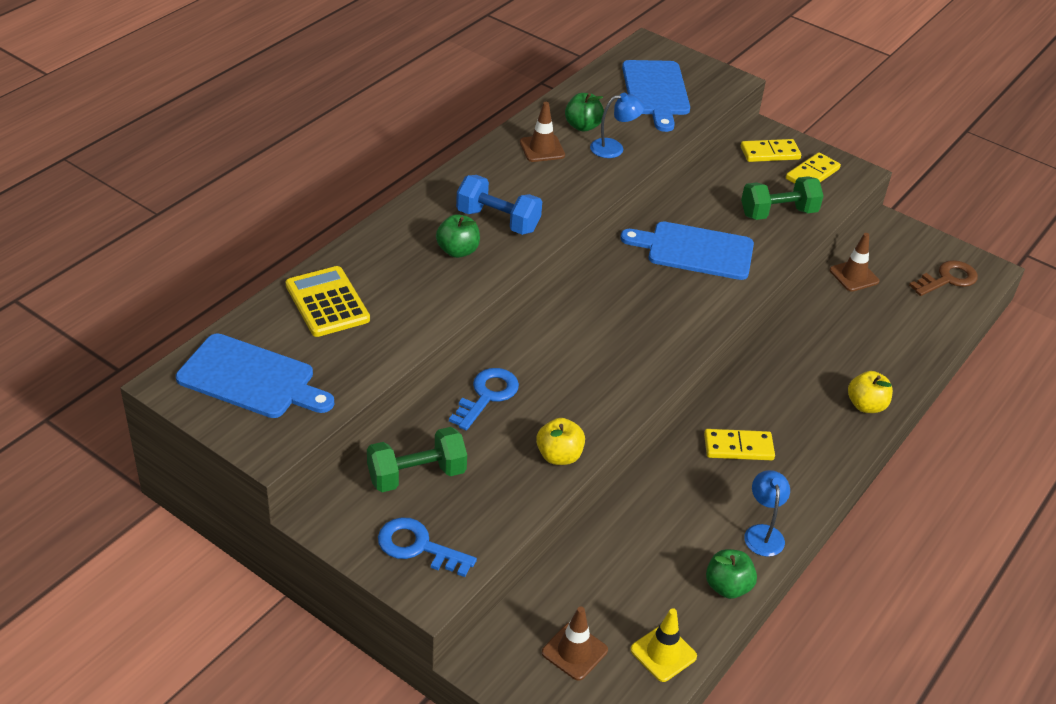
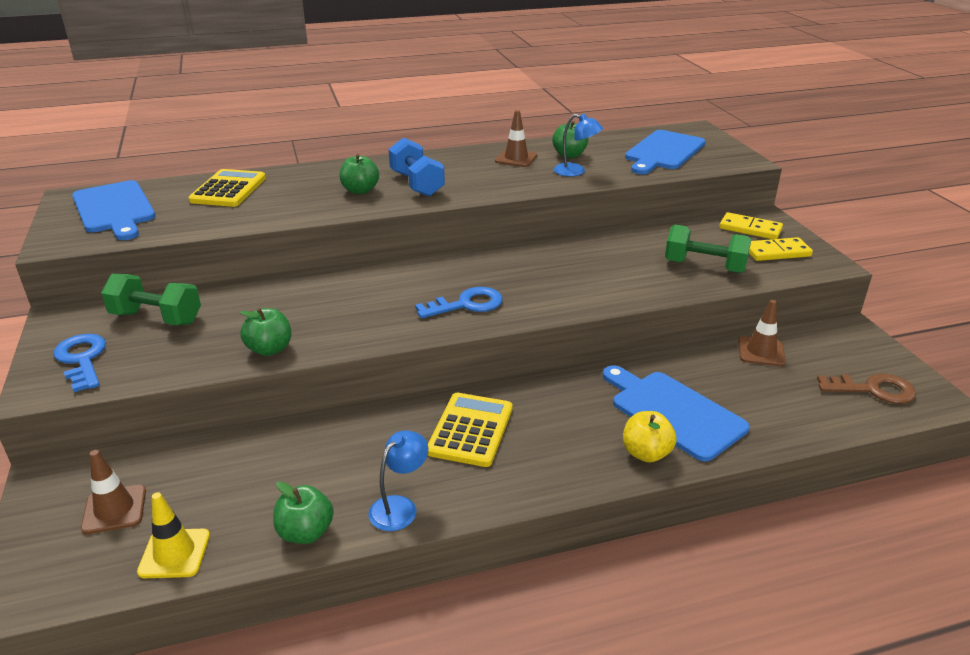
camera: 40 degrees right, 10 degrees down
blue key [449,368,519,430] -> blue key moved to [415,287,502,318]
yellow apple [536,418,585,465] -> green apple [239,308,291,356]
blue cutting board [620,222,754,280] -> blue cutting board moved to [603,365,749,462]
yellow domino [704,429,775,460] -> yellow calculator [428,393,513,467]

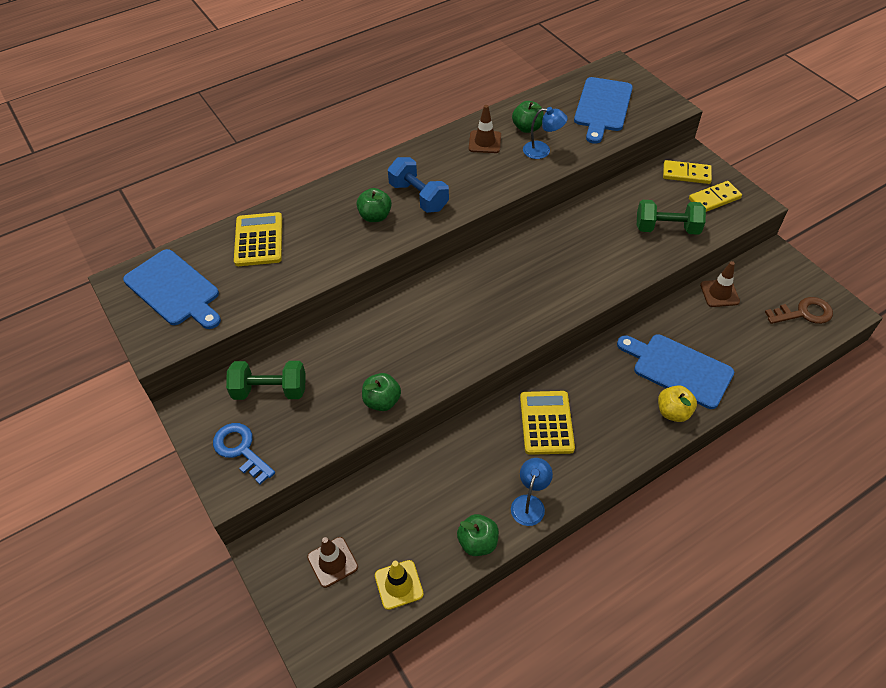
camera: 15 degrees left, 20 degrees up
blue key [415,287,502,318] -> none

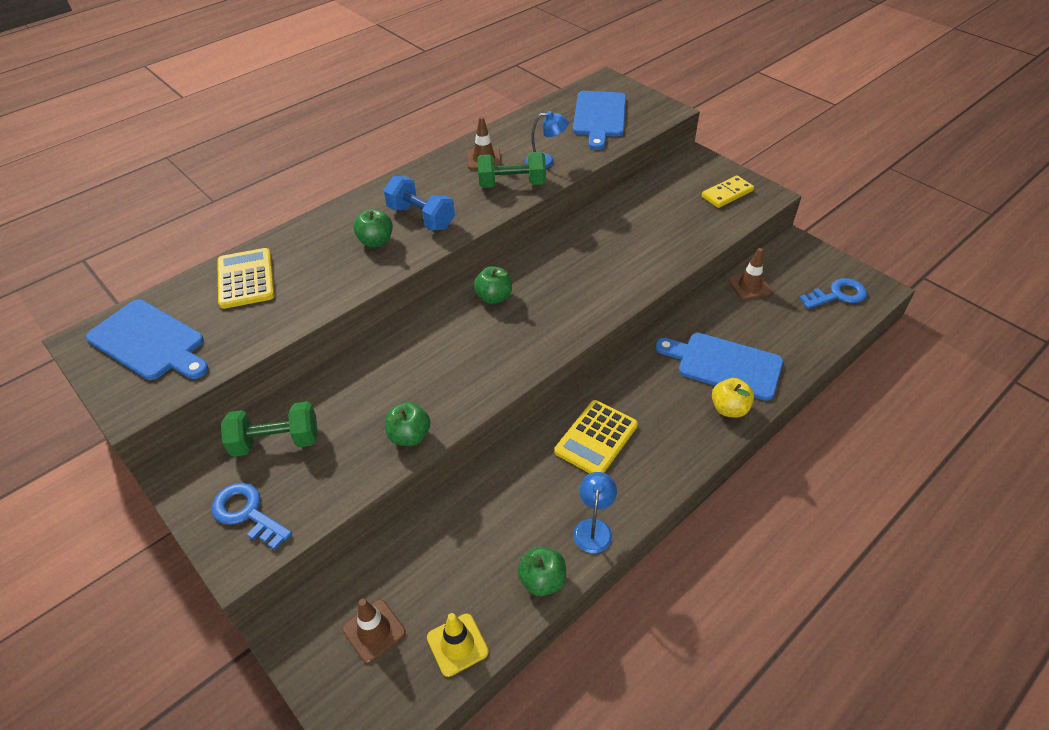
camera: 10 degrees left, 5 degrees down
green apple [512,101,544,133] -> green apple moved to [474,266,512,304]
yellow calculator [520,391,575,455] -> yellow calculator turned 135 degrees counterclockwise [554,400,638,473]
green dumbbell [637,200,706,235] -> green dumbbell moved to [477,152,546,188]
yellow domino [663,160,712,184] -> none
brown key [765,297,833,324] -> blue key [799,278,867,309]

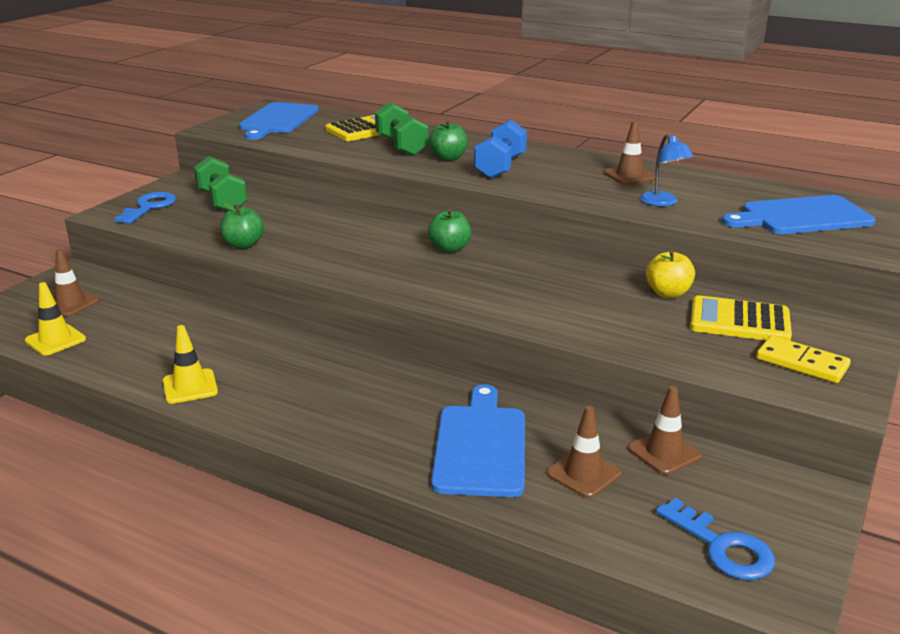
camera: 70 degrees right, 20 degrees down
green dumbbell [477,152,546,188] -> green dumbbell moved to [375,102,429,156]
green apple [517,547,566,596] -> none
yellow calculator [554,400,638,473] -> yellow calculator moved to [690,295,792,341]
blue lamp [573,472,617,553] -> yellow traffic cone [163,325,218,404]
yellow apple [712,378,754,418] -> yellow apple moved to [646,250,695,298]
none -> brown traffic cone [547,406,621,498]

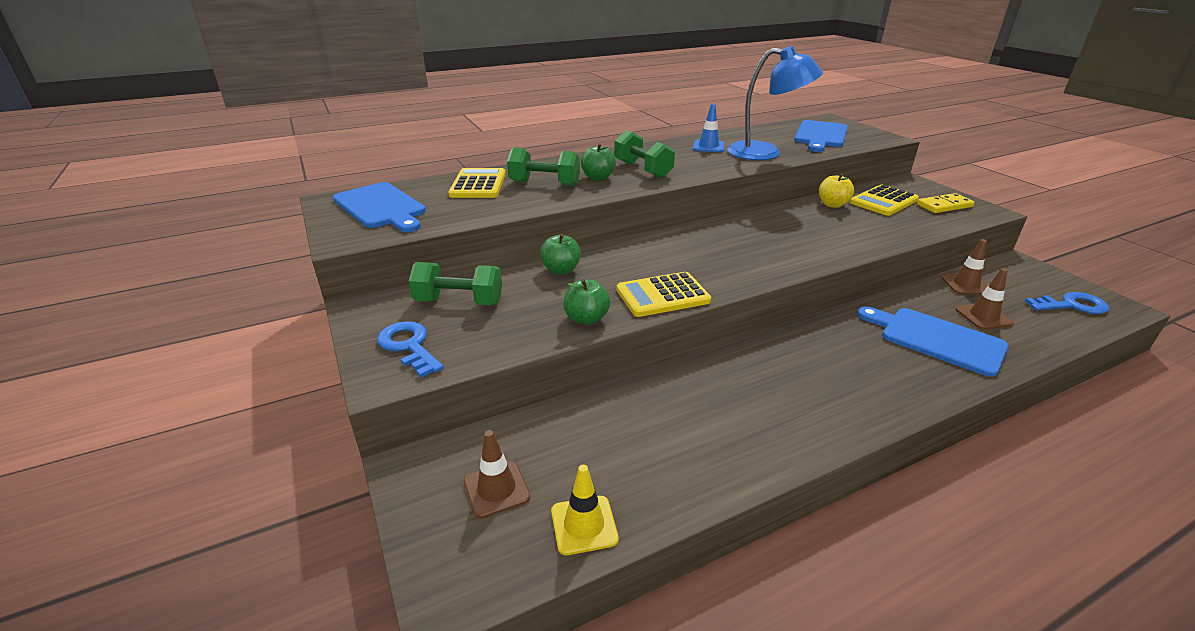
camera: 55 degrees left, 5 degrees up
yellow traffic cone [163,325,218,404] -> none
green apple [428,209,471,253] -> green apple moved to [540,234,581,275]
blue dumbbell [474,120,527,179] -> green dumbbell [614,130,675,178]
brown traffic cone [604,121,655,185] -> blue traffic cone [693,104,724,152]
blue lamp [640,134,694,206] -> blue lamp [727,46,823,160], size x1.97
none -> yellow calculator [617,272,711,317]

